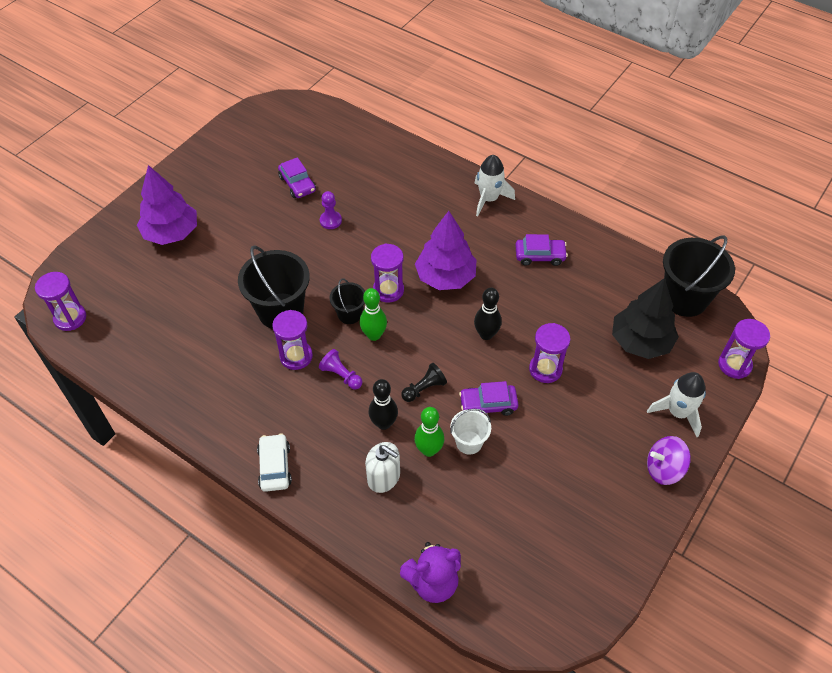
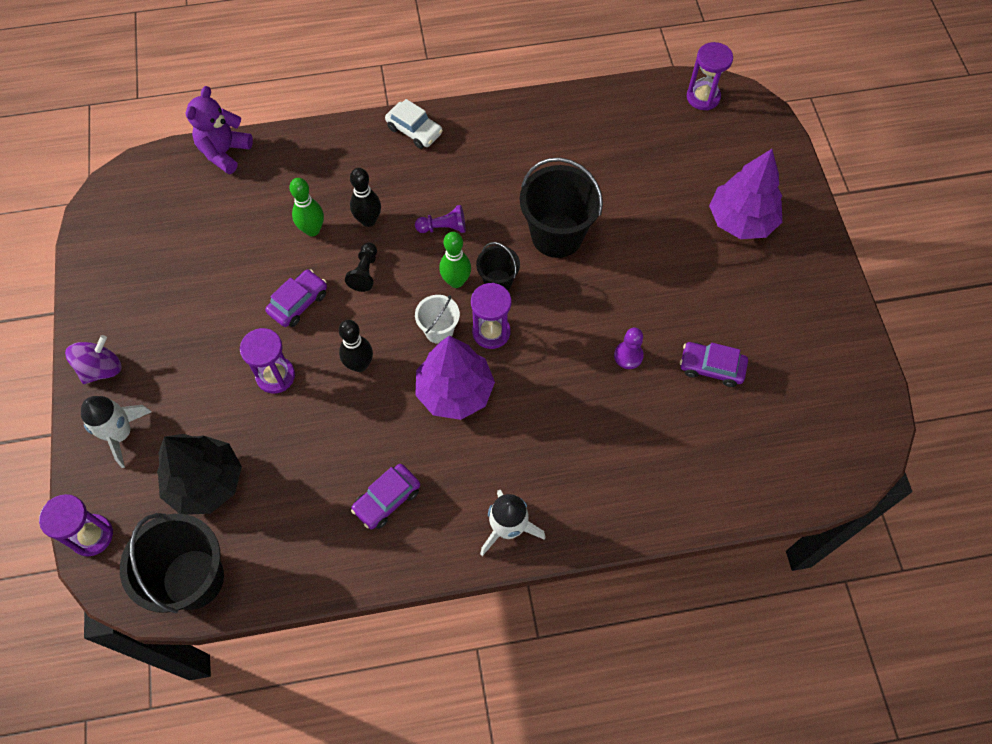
camera: 135 degrees right, 10 degrees up
purple hourglass [272,310,313,370] -> none
white soap dispenser [365,442,400,493] -> none
white bucket [450,409,491,454] -> white bucket moved to [415,295,460,344]

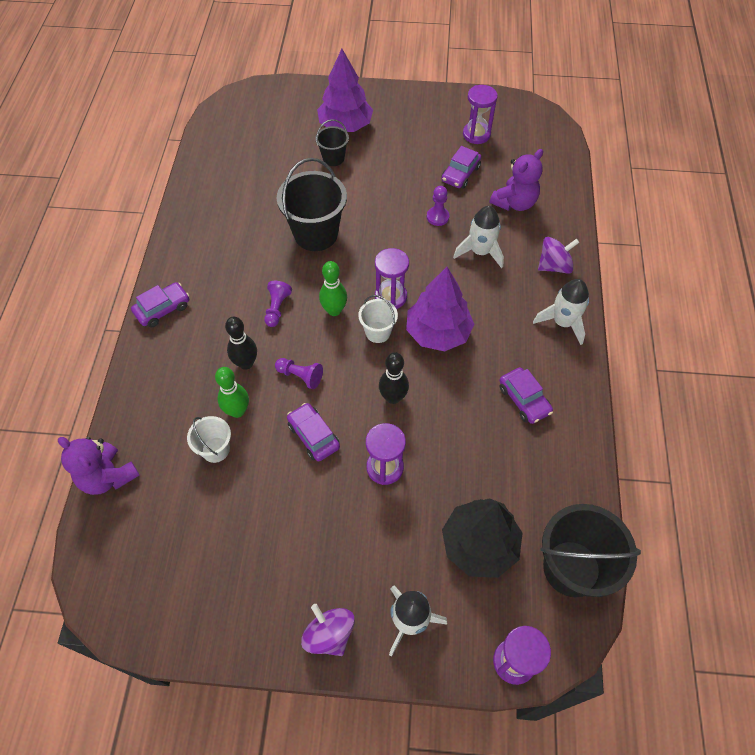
camera: 75 degrees left, 5 degrees down
black pawn [345,242,377,292] -> purple pawn [275,358,323,389]
white car [385,99,443,149] -> purple car [131,282,189,328]
black bucket [476,242,520,290] -> black bucket moved to [315,119,349,166]
purple hourglass [687,42,733,110] -> purple hourglass moved to [463,85,498,144]
none -> white bucket [187,416,231,463]
none -> white rocket [453,206,504,268]
none -> purple teddy bear [490,149,543,211]
none -> purple spinning top [538,237,579,274]

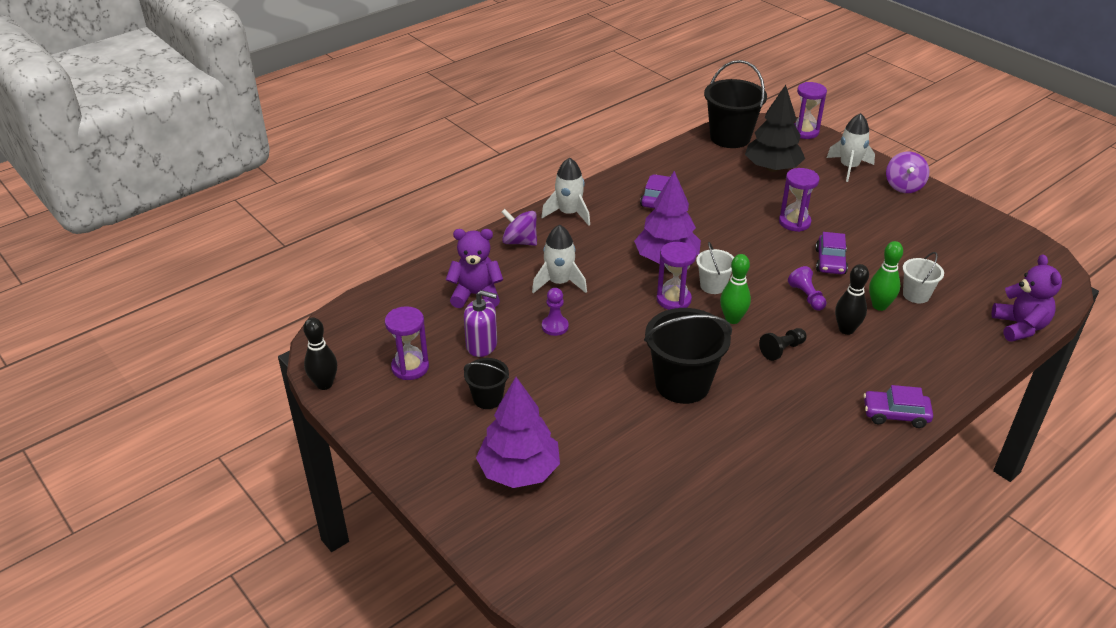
camera: 135 degrees left, 20 degrees down
purple pawn [264,281,292,327] -> black pawn [759,328,807,361]
black bucket [315,119,349,166] -> black bucket moved to [464,358,509,409]
black bowling pin [379,352,409,404] -> black bowling pin moved to [303,318,337,390]
purple car [441,146,481,189] -> purple soap dispenser [464,290,497,357]

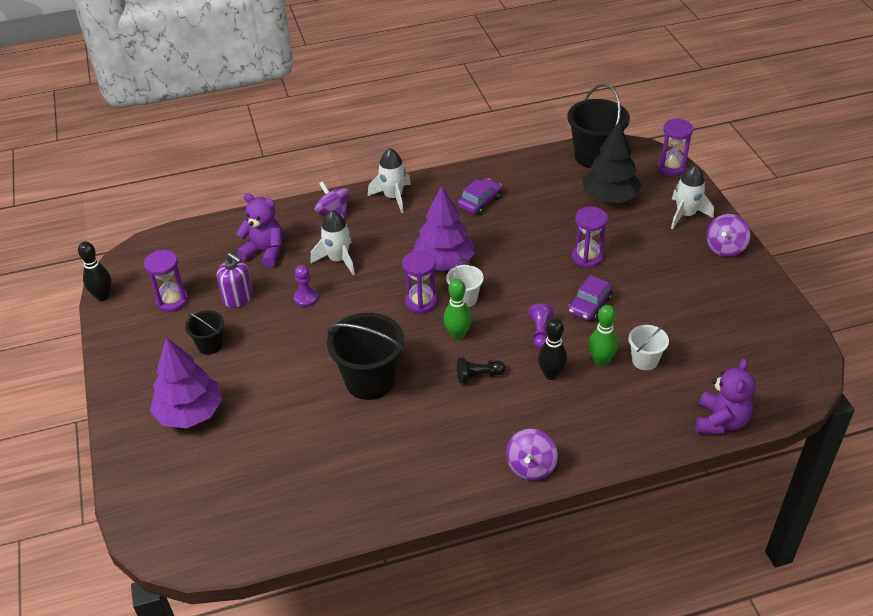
camera: 25 degrees right, 5 degrees up
purple car [863,385,933,428] -> purple spinning top [506,429,558,481]

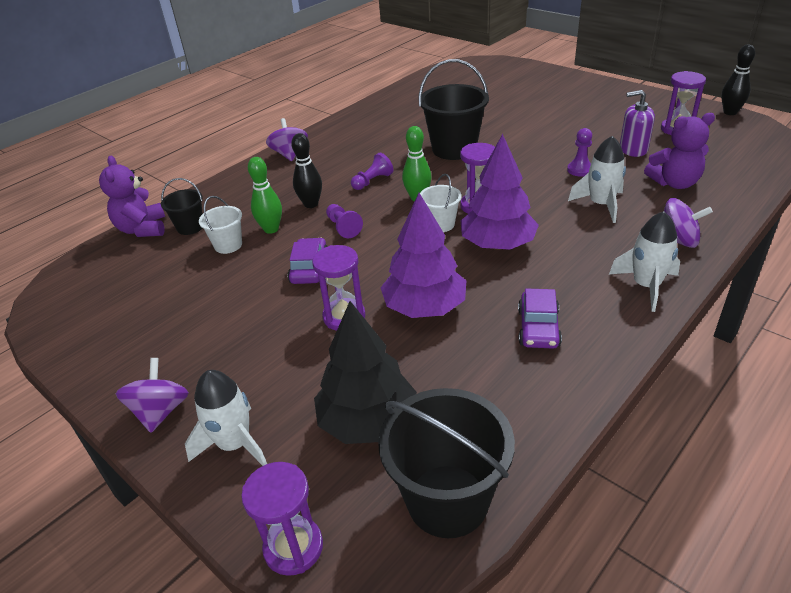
camera: 150 degrees right, 5 degrees down
purple tree [150,337,222,428] -> purple tree moved to [381,193,466,318]
black bucket [185,310,224,355] -> black bucket moved to [161,178,203,235]
black pawn [457,357,505,384] -> purple pawn [351,153,393,190]

